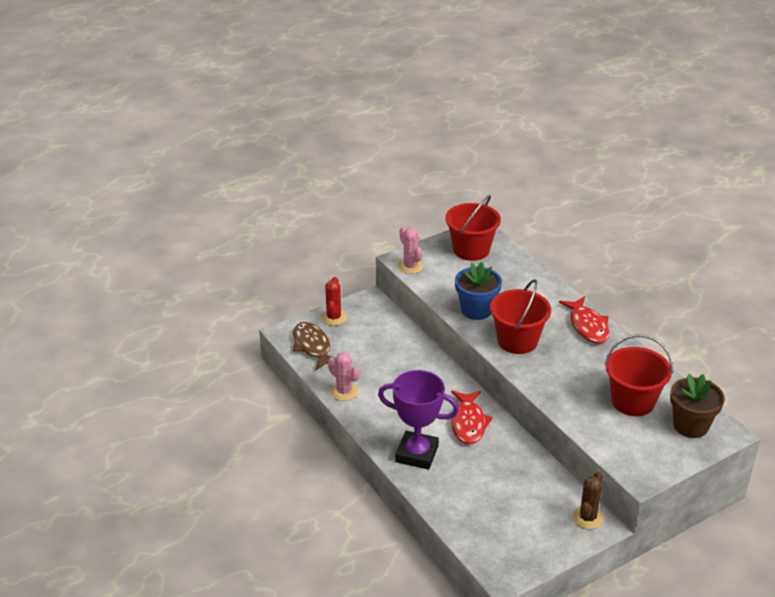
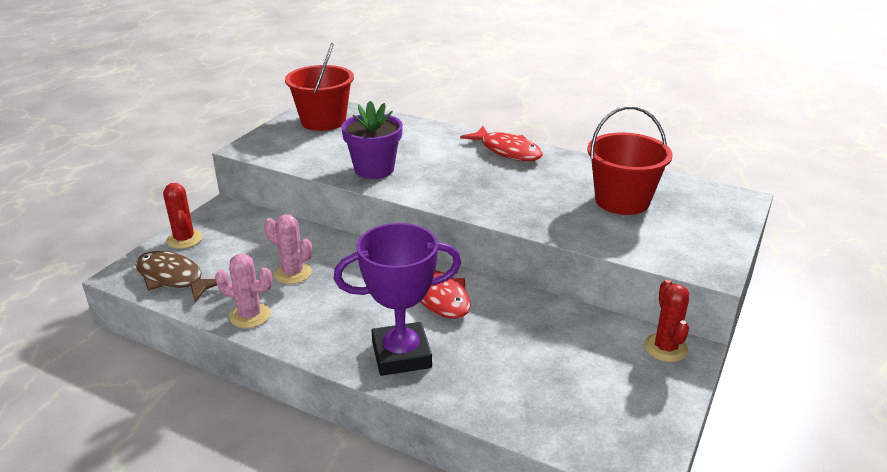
camera: 30 degrees left, 5 degrees down
pink cactus [398,227,423,274] -> pink cactus moved to [264,214,312,284]
blue flower pot [455,262,502,320] -> purple flower pot [341,101,403,179]
red bucket [490,279,551,354] -> none
brown cactus [572,472,604,529] -> red cactus [644,280,689,362]
brown flower pot [670,374,725,438] -> none

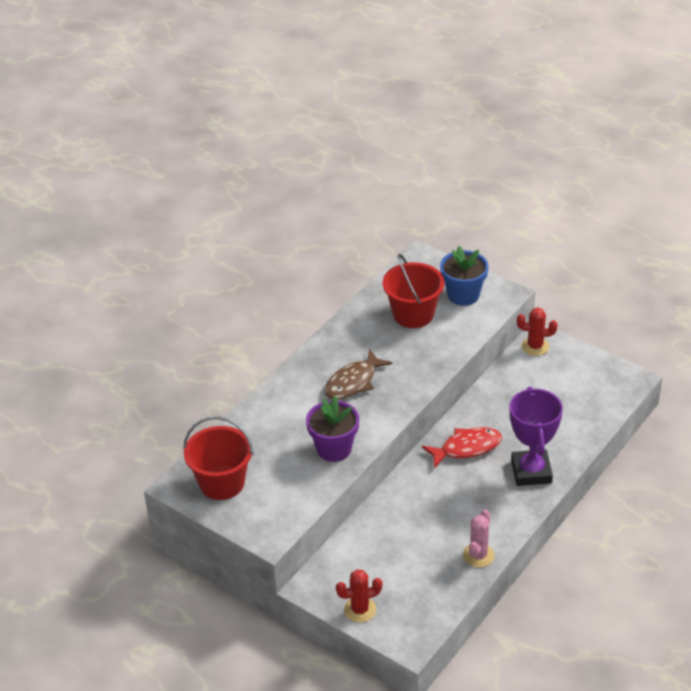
camera: 80 degrees left, 10 degrees up
brown fish [136,251,217,302] -> brown fish moved to [325,349,393,399]
pink cactus [264,214,312,284] -> none
red fish [460,126,543,161] -> none
none -> blue flower pot [440,246,489,306]

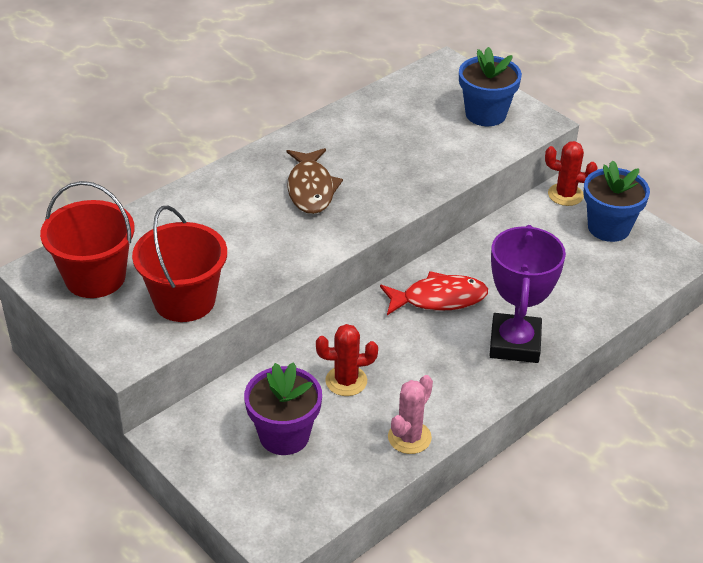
camera: 10 degrees right, 0 degrees up
purple flower pot [306,397,359,462] -> purple flower pot moved to [244,362,322,455]
brown fish [325,349,393,399] -> brown fish turned 60 degrees counterclockwise [287,148,343,214]
red cactus [336,569,382,622] -> red cactus moved to [316,324,378,396]
red bucket [383,253,444,328] -> red bucket moved to [132,206,227,322]
none -> blue flower pot [584,160,650,242]

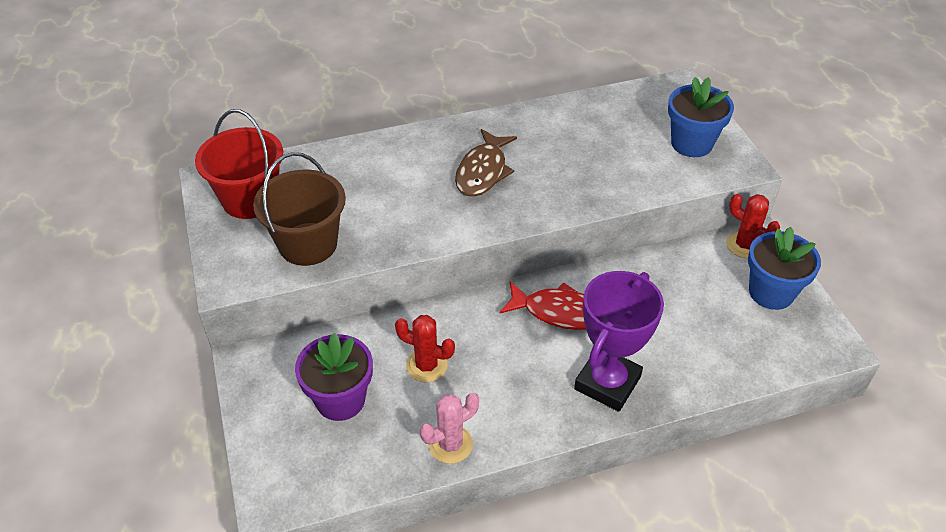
camera: 25 degrees right, 5 degrees up
red bucket [132,206,227,322] -> brown bucket [253,152,346,266]

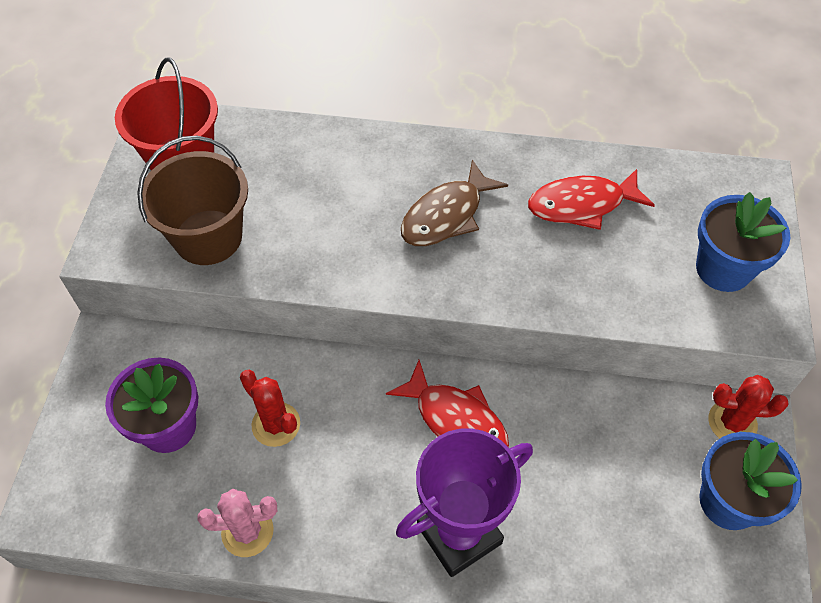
camera: 25 degrees right, 10 degrees up
red cactus [726,194,780,258] -> red cactus turned 60 degrees counterclockwise [708,375,789,438]
none -> red fish [528,169,655,230]

